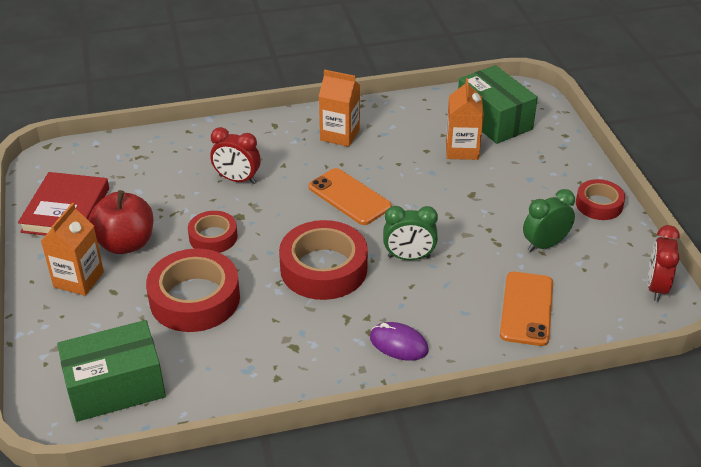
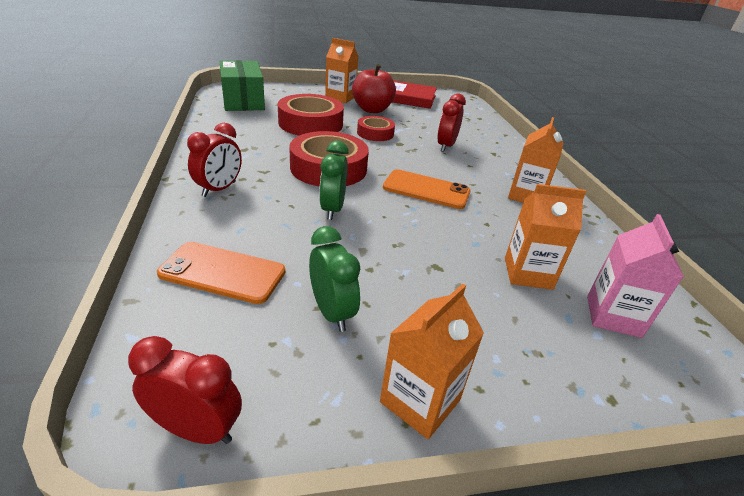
camera: 90 degrees right, 5 degrees down
orange phone [308,168,392,225] -> orange phone turned 60 degrees clockwise [383,169,471,209]
purple mouse [370,322,429,361] -> red clock [187,123,242,197]
green box [458,65,538,144] -> pink carton [587,214,684,338]
red tape [576,179,625,220] -> orange carton [380,284,484,439]

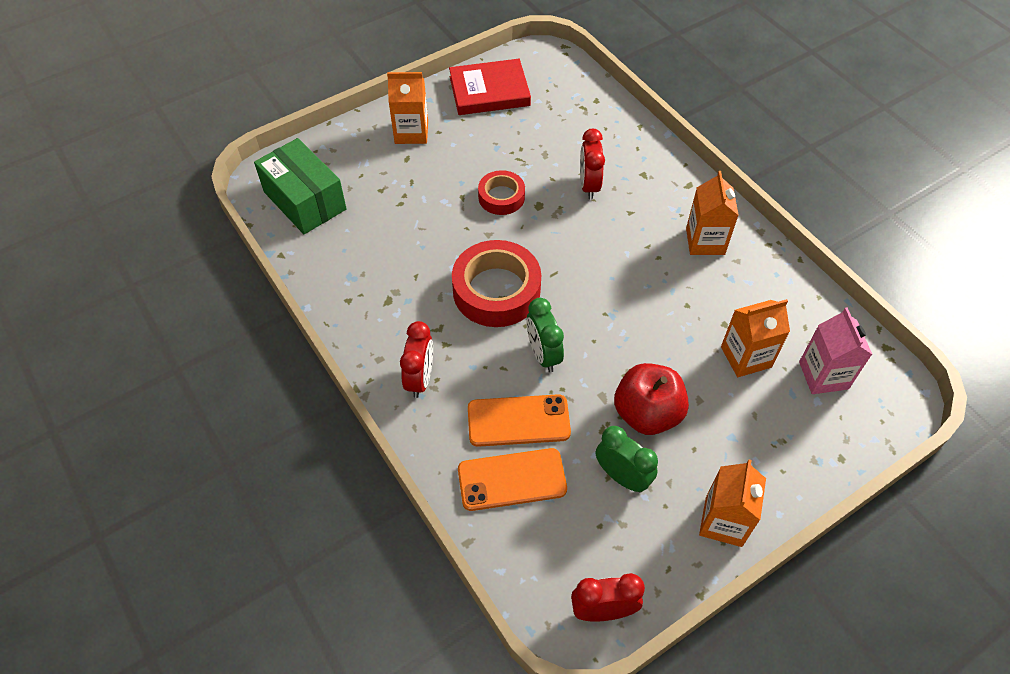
camera: 20 degrees left, 20 degrees up
red tape [278,94,344,136] -> none
red apple [352,64,396,113] -> red apple moved to [614,363,689,435]
orange phone [383,169,471,209] -> orange phone moved to [468,394,571,447]

